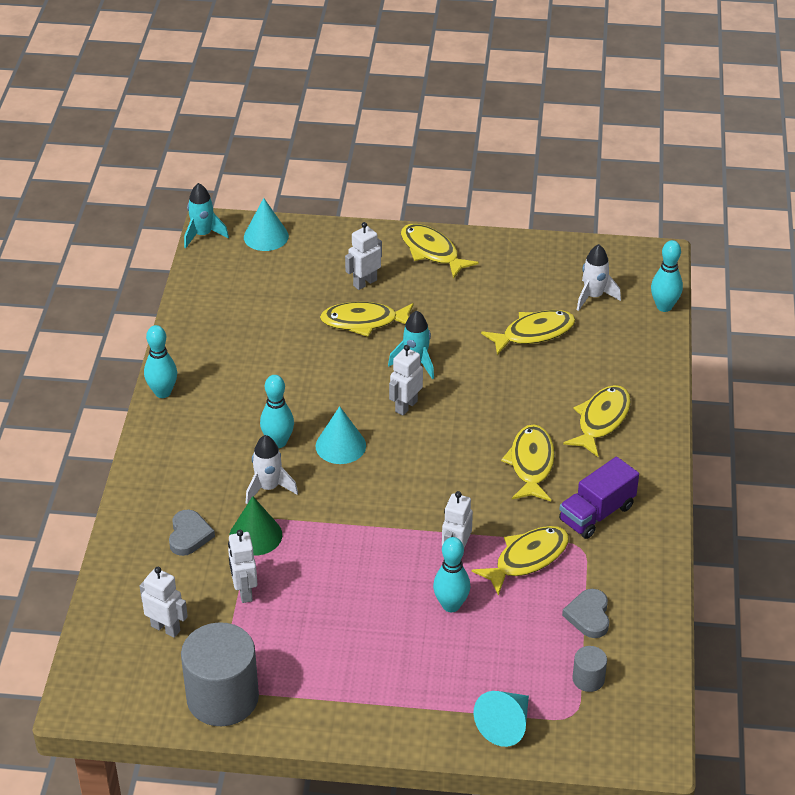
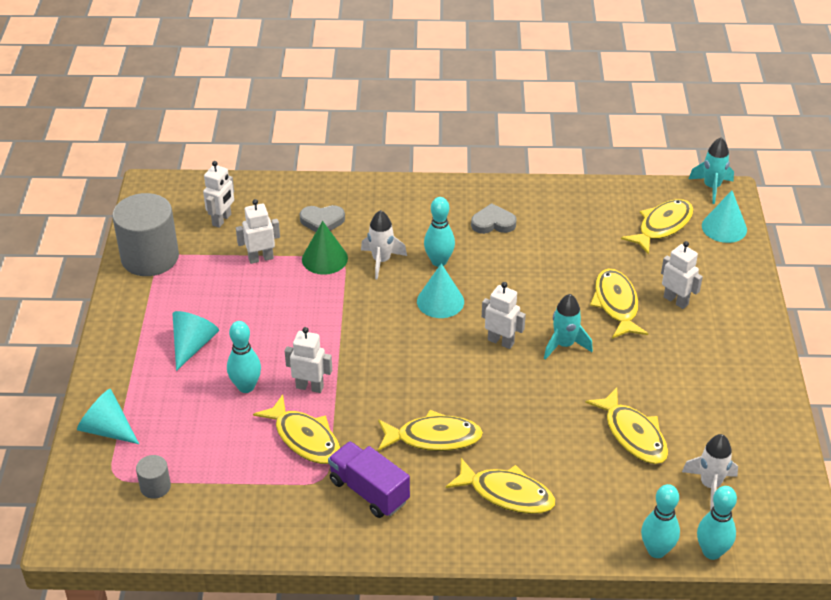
camera: 85 degrees right, 0 degrees up
turquoise bowling pin [144,325,177,398] -> turquoise bowling pin moved to [641,484,680,558]
yellow fish [401,224,479,279] -> yellow fish moved to [621,199,694,255]
grey heart [562,589,609,638] -> grey heart moved to [471,203,517,234]
none -> turquoise cone [172,311,219,371]

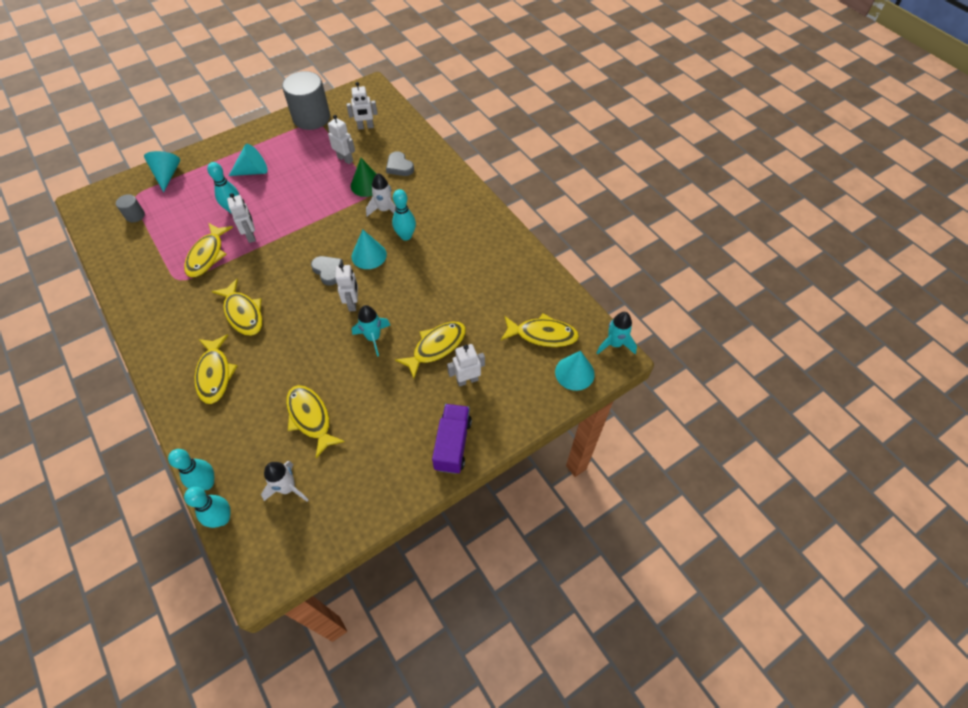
camera: 55 degrees right, 15 degrees up
purple truck [328,441,410,518] -> purple truck moved to [432,404,472,474]
grey heart [471,203,517,234] -> grey heart moved to [311,256,343,286]
yellow fish [585,388,668,464] -> yellow fish turned 120 degrees clockwise [286,385,345,458]
white robot [661,241,703,309] -> white robot turned 120 degrees counterclockwise [447,344,485,387]

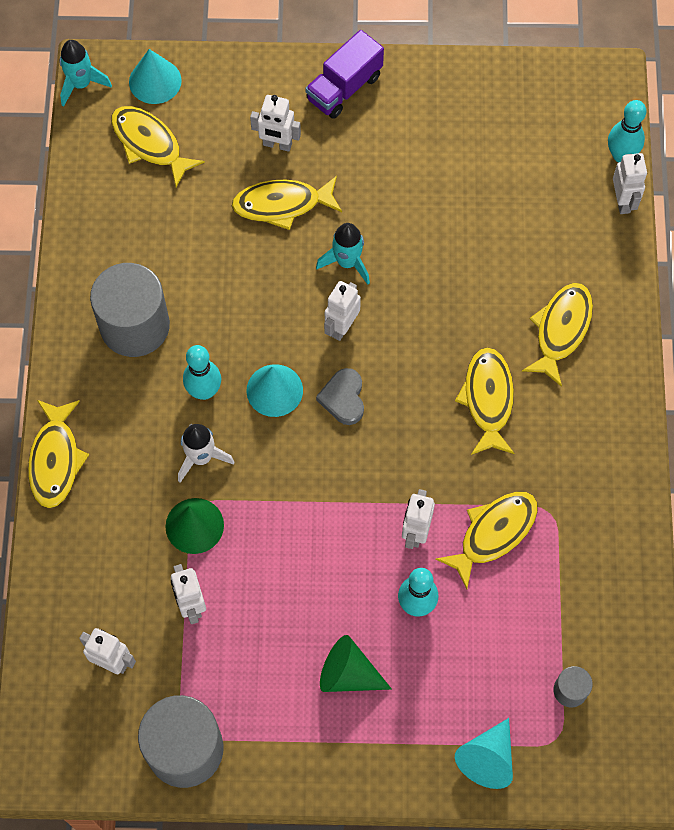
camera: 145 degrees left, 10 degrees up
turquoise bowling pin [168,449,214,490] -> white robot [613,153,647,214]
turquoise cone [229,144,268,176] -> green cone [320,635,392,692]
white rocket [261,461,308,502] -> none
yellow fish [286,385,345,458] -> yellow fish moved to [28,400,89,508]
grey heart [386,151,414,176] -> none
none -> grey cylinder [90,263,170,357]

